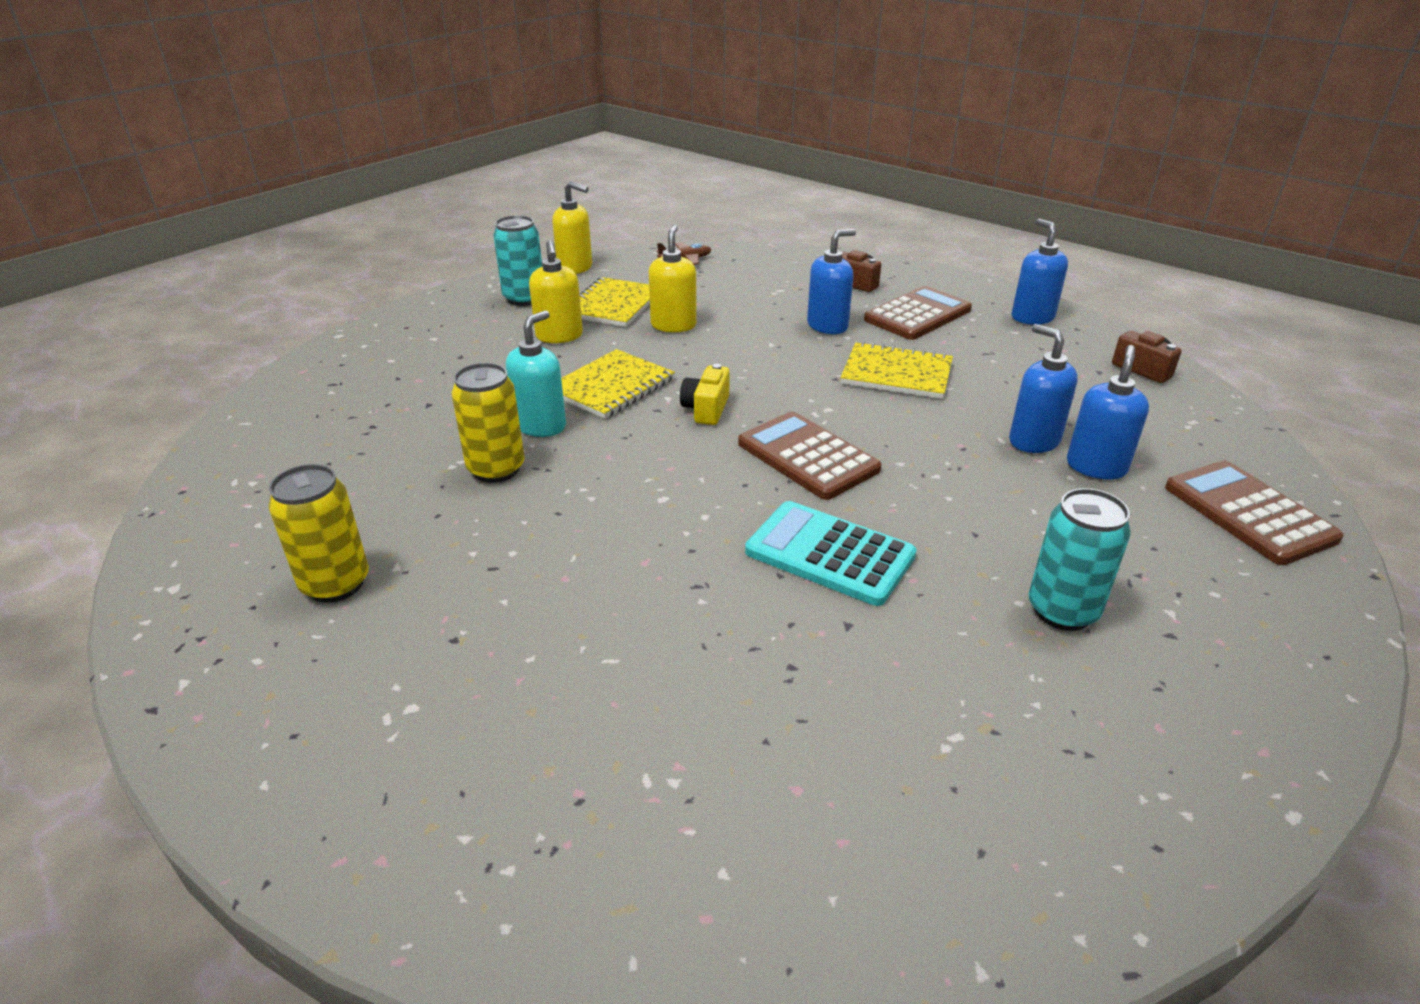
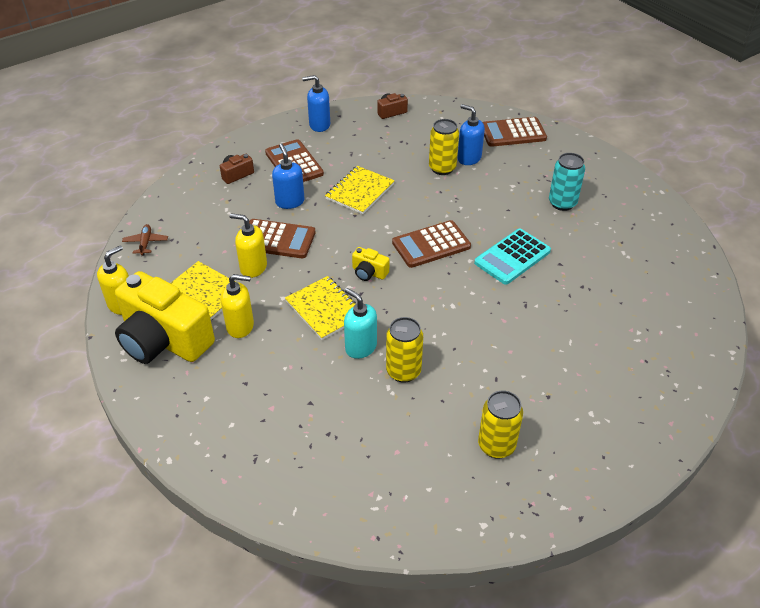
camera: 75 degrees left, 10 degrees up
turquoise can [493,215,542,306] -> yellow camera [115,271,215,364]
blue soap dispenser [1009,324,1078,453] -> yellow can [429,119,459,175]
none -> brown calculator [249,219,316,258]

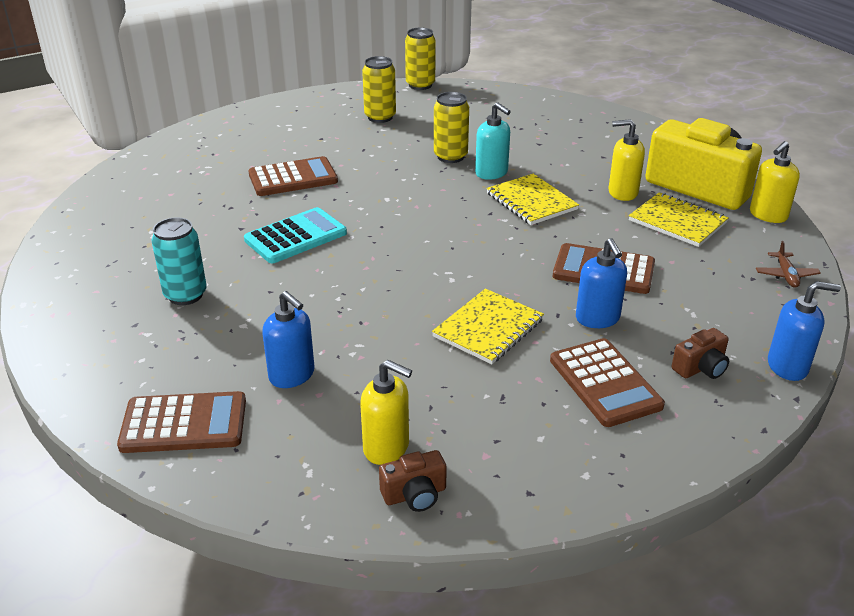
camera: 175 degrees left, 10 degrees down
yellow soap dispenser [229,213,267,278] -> yellow soap dispenser moved to [360,360,412,465]
blue soap dispenser [302,75,330,132] -> blue soap dispenser moved to [768,281,841,381]
yellow camera [352,247,389,281] -> none
brown calculator [392,220,471,268] -> brown calculator moved to [248,156,338,196]
yellow can [429,119,459,175] -> yellow can moved to [405,27,436,90]

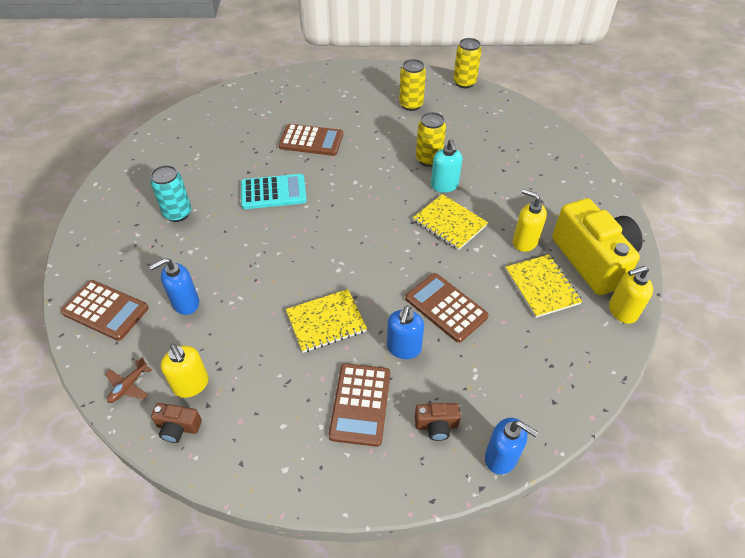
camera: 30 degrees right, 15 degrees up
blue soap dispenser [262,291,315,388] -> blue soap dispenser turned 75 degrees clockwise [149,258,199,315]
yellow notebook [486,174,579,225] -> yellow notebook turned 45 degrees counterclockwise [413,194,488,250]
brown plane [756,241,821,288] -> brown plane moved to [105,357,152,403]

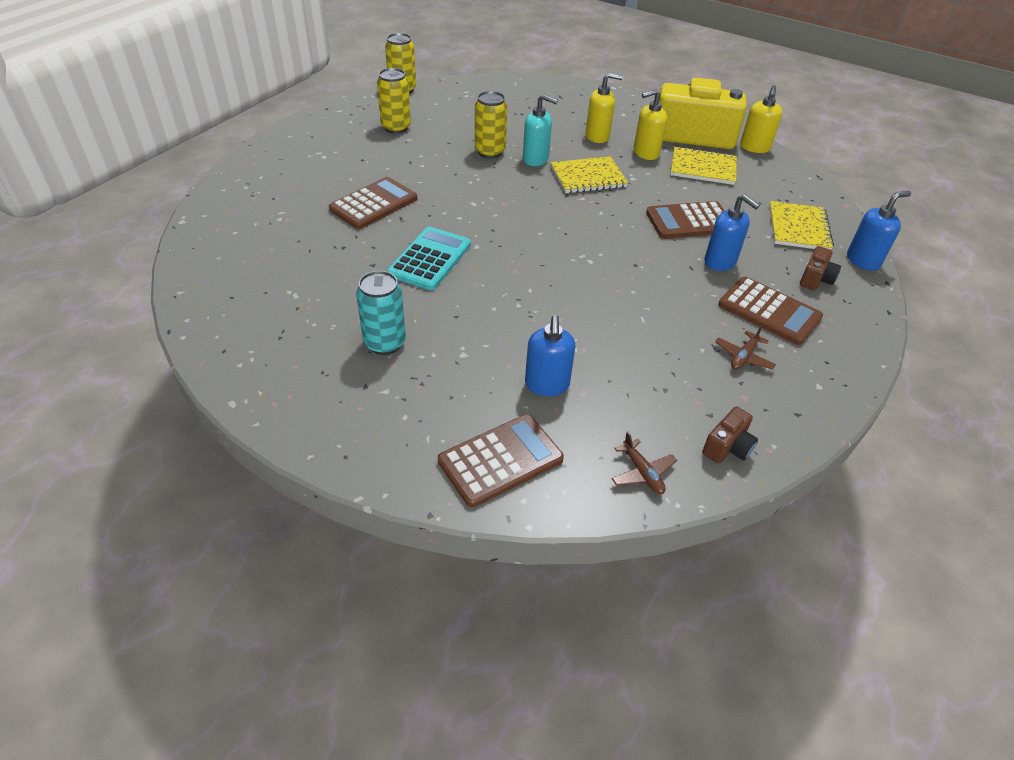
camera: 60 degrees left, 5 degrees down
yellow soap dispenser [161,344,209,398] -> yellow soap dispenser moved to [586,73,623,143]
yellow notebook [286,289,367,353] -> yellow notebook moved to [769,201,834,250]
none -> brown plane [715,325,776,370]

